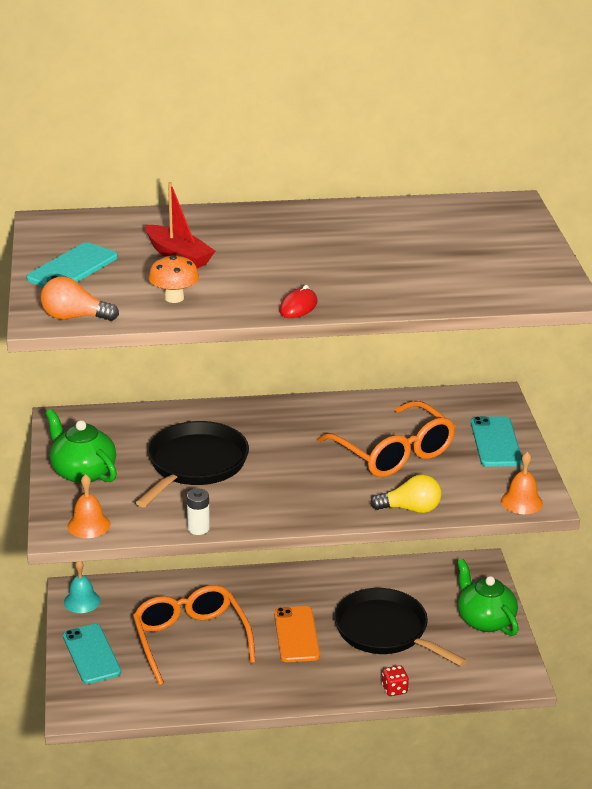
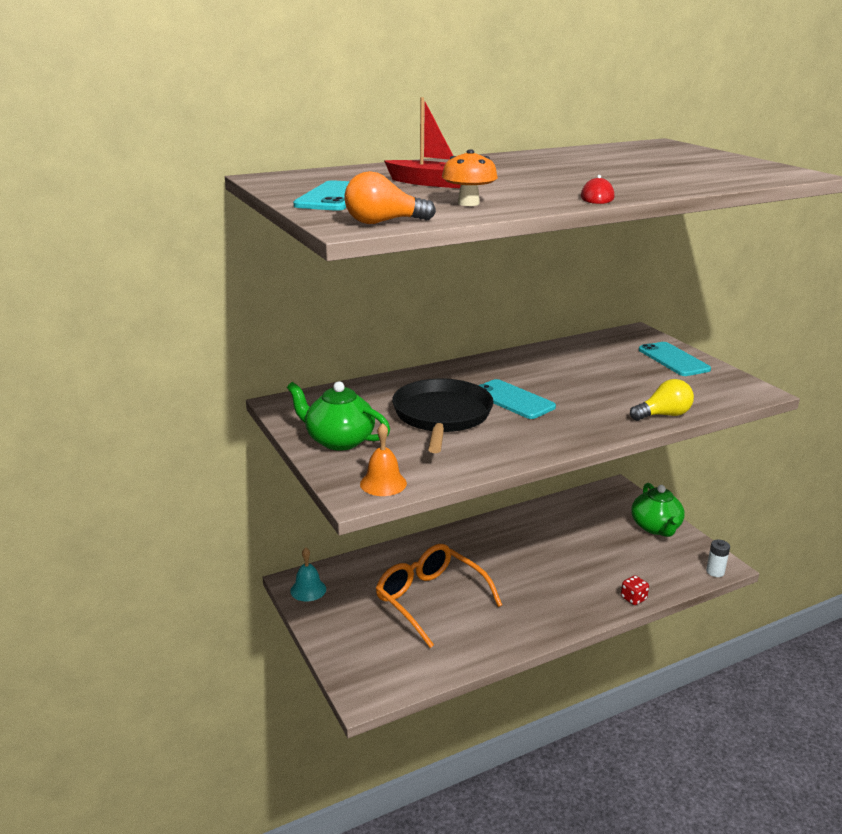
camera: 20 degrees left, 5 degrees down
turquoise phone [63,624,121,684] -> turquoise phone moved to [478,379,556,419]
white battery [187,489,210,535] -> white battery moved to [706,539,730,577]
orange phone [274,606,320,662] -> none
orange glasses [317,401,455,477] -> none
black pan [334,588,467,666] -> none
green teapot [457,559,519,636] -> green teapot turned 135 degrees counterclockwise [631,483,685,537]
orange bell [501,452,543,514] -> none

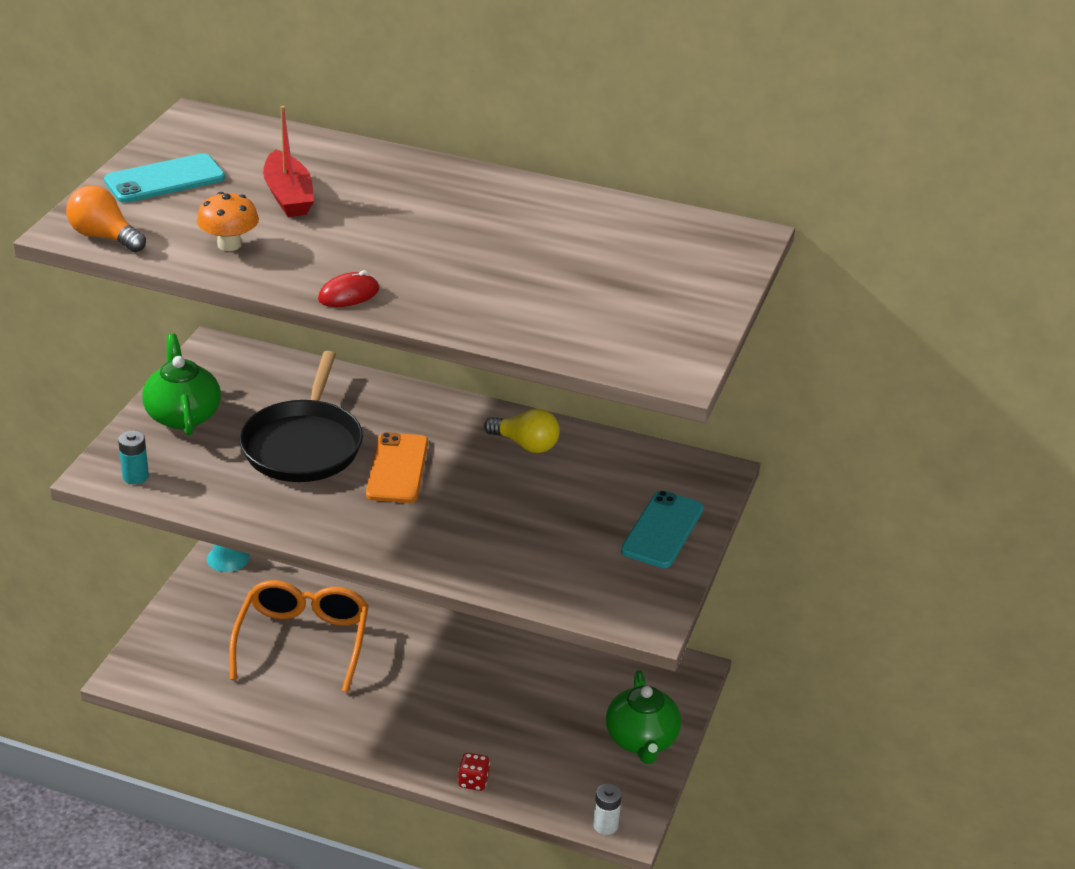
camera: 45 degrees right, 10 degrees up
orange bell [360,423,407,496] -> turquoise battery [118,430,149,484]
black pan [392,378,494,453] -> black pan turned 135 degrees clockwise [239,351,363,482]
turquoise phone [478,379,556,419] -> orange phone [366,432,428,503]
yellow light bulb [630,379,694,421] -> yellow light bulb moved to [484,409,560,453]
green teapot [631,483,685,537] -> green teapot turned 45 degrees counterclockwise [606,670,681,764]

